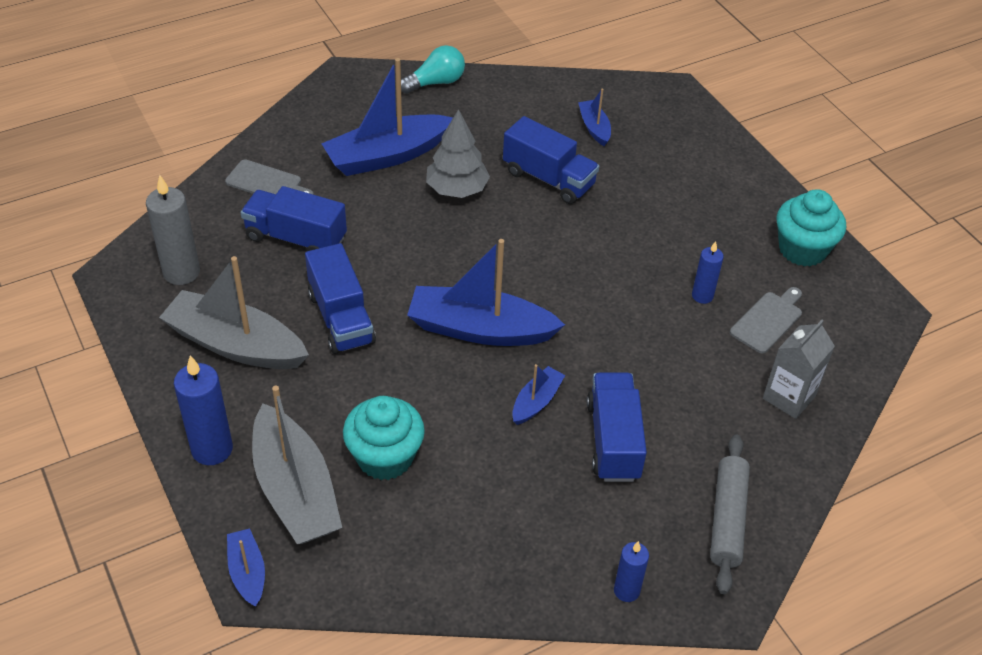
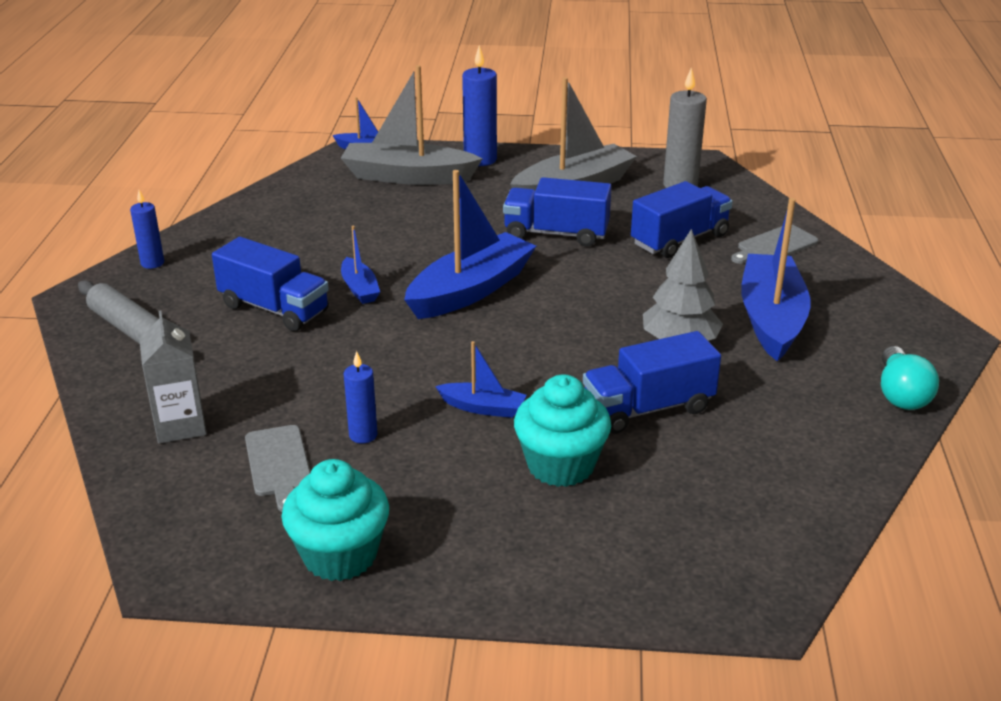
camera: 125 degrees right, 15 degrees down
turquoise cupcake [343,396,425,480] -> turquoise cupcake moved to [514,375,611,487]
blue boat [578,89,611,146] -> blue boat moved to [435,341,527,418]

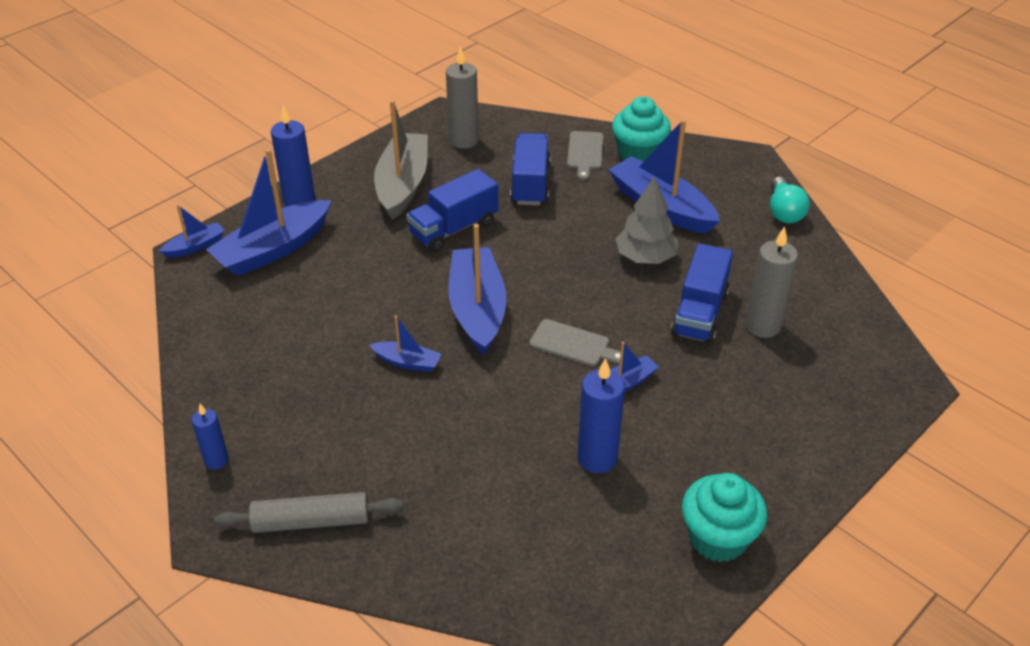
camera: 50 degrees left, 10 degrees up
grey carton [139,310,207,444] -> none
blue truck [212,237,329,331] -> none
grey cutting board [245,425,310,512] -> grey cutting board moved to [529,319,621,366]
grey boat [341,65,482,185] -> blue boat [206,149,331,276]
blue candle [344,351,378,444] -> blue candle [578,358,625,473], size x1.68
turquoise cupcake [514,375,611,487] -> turquoise cupcake moved to [612,96,671,161]
turquoise light bulb [881,346,939,410] -> turquoise light bulb turned 45 degrees clockwise [770,177,810,224]
none -> grey candle [745,226,798,338]

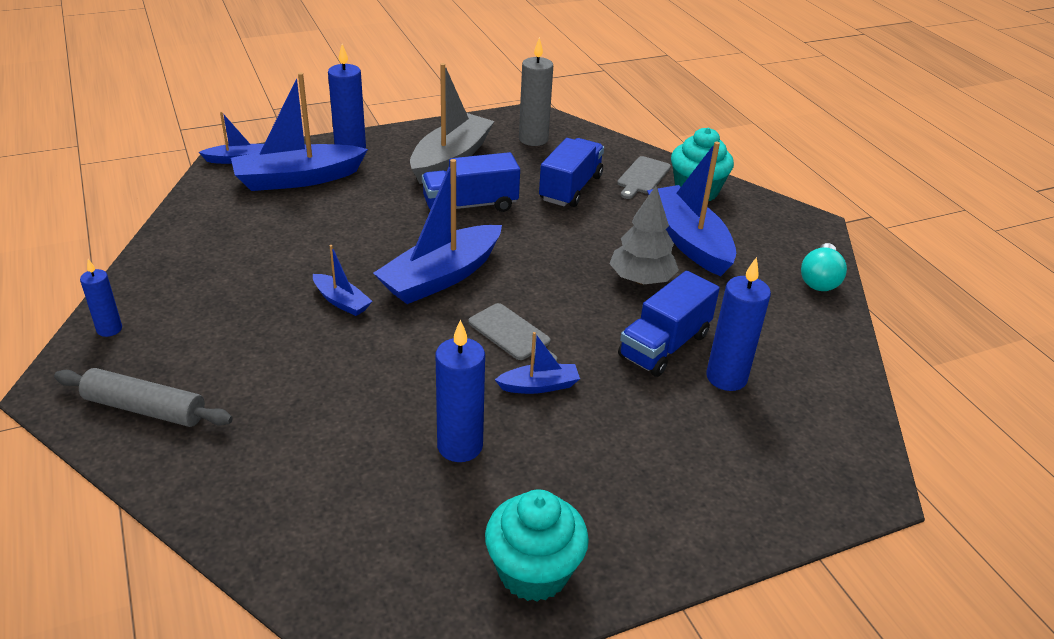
camera: 20 degrees right, 5 degrees down
blue boat [448,224,506,355] -> blue boat turned 150 degrees counterclockwise [373,159,502,304]
grey candle [745,226,798,338] -> blue candle [706,257,771,391]

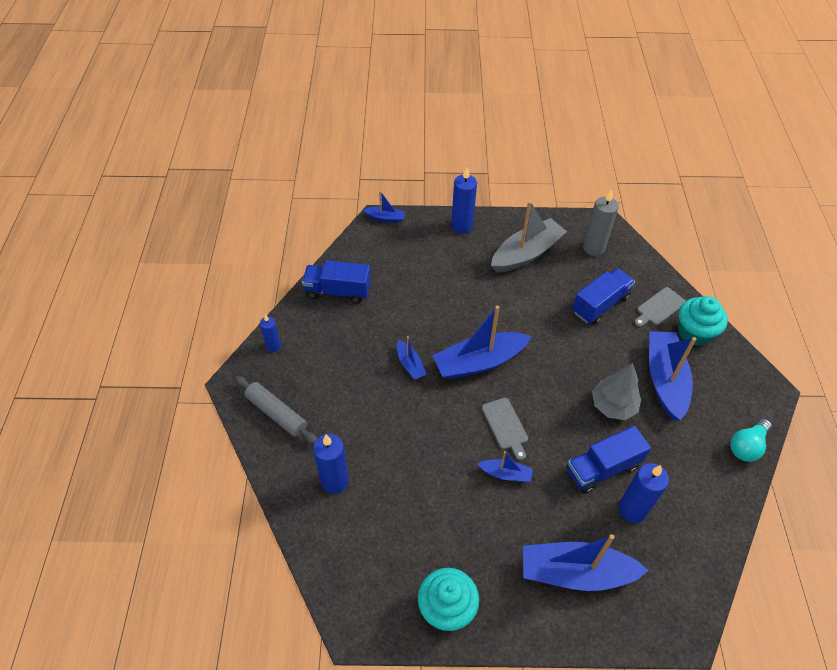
camera: 25 degrees right, 15 degrees up
blue boat [231,72,368,191] -> blue boat moved to [523,534,649,591]
blue truck [422,152,520,212] -> blue truck moved to [302,260,371,304]
blue candle [435,320,485,462] -> blue candle moved to [313,434,349,494]

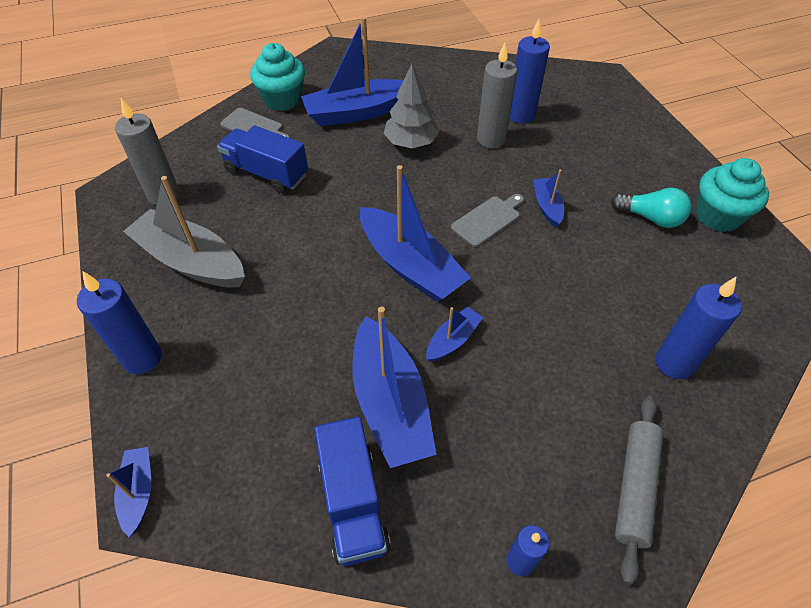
camera: 110 degrees left, 0 degrees up
blue boat [523,534,649,591] -> blue boat moved to [353,307,437,468]
blue truck [567,426,651,494] -> grey candle [477,43,517,148]
turquoise light bulb [730,419,772,462] -> turquoise light bulb moved to [611,188,692,228]

